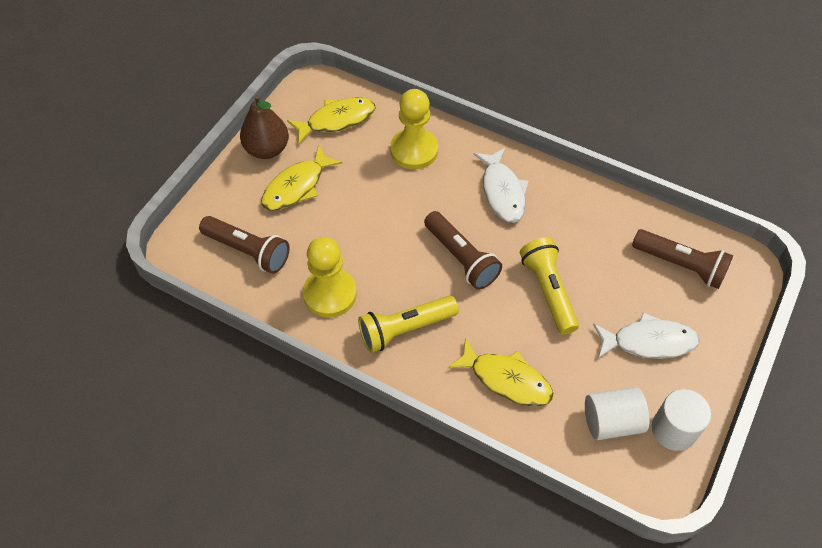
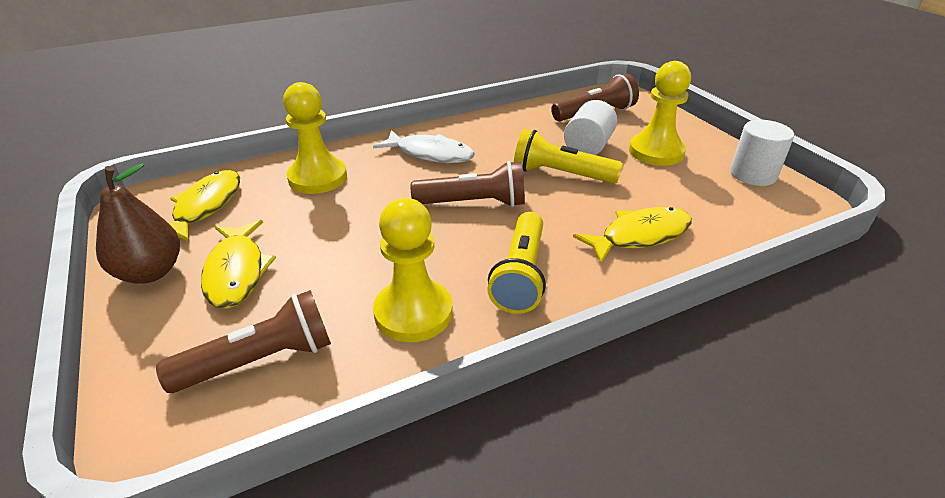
camera: 55 degrees left, 20 degrees down
white cylinder [585,387,649,440] -> white cylinder moved to [564,100,617,155]
white fish [593,312,700,359] -> yellow pawn [629,61,691,166]

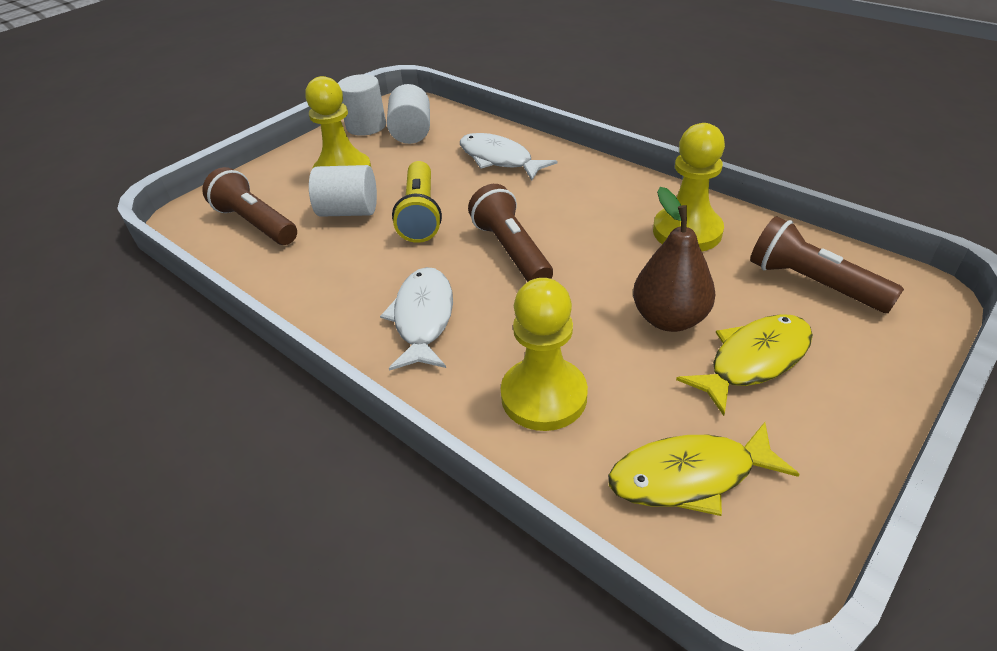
camera: 110 degrees left, 5 degrees up
brown pear [96,163,180,284] -> brown pear moved to [633,187,715,332]
yellow flashlight [487,212,546,314] -> none
yellow fish [573,207,692,263] -> white fish [460,133,557,180]
none -> white cylinder [387,84,430,144]

